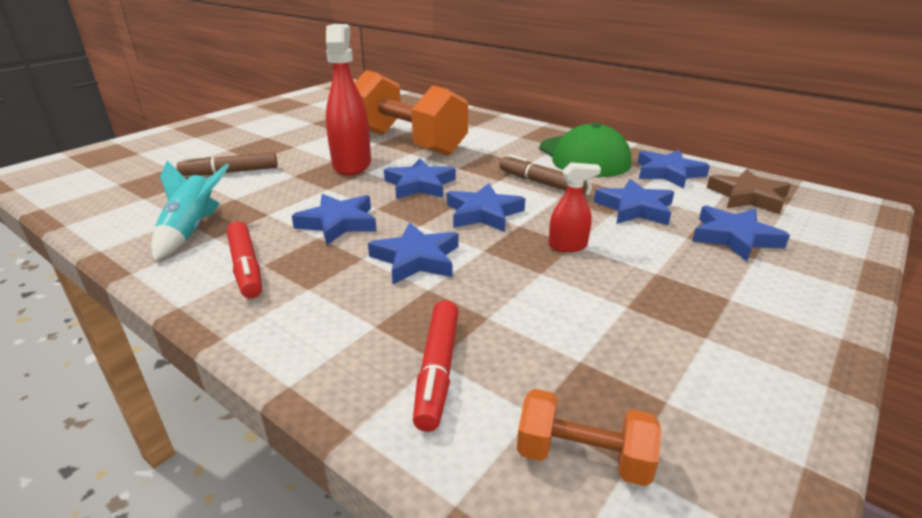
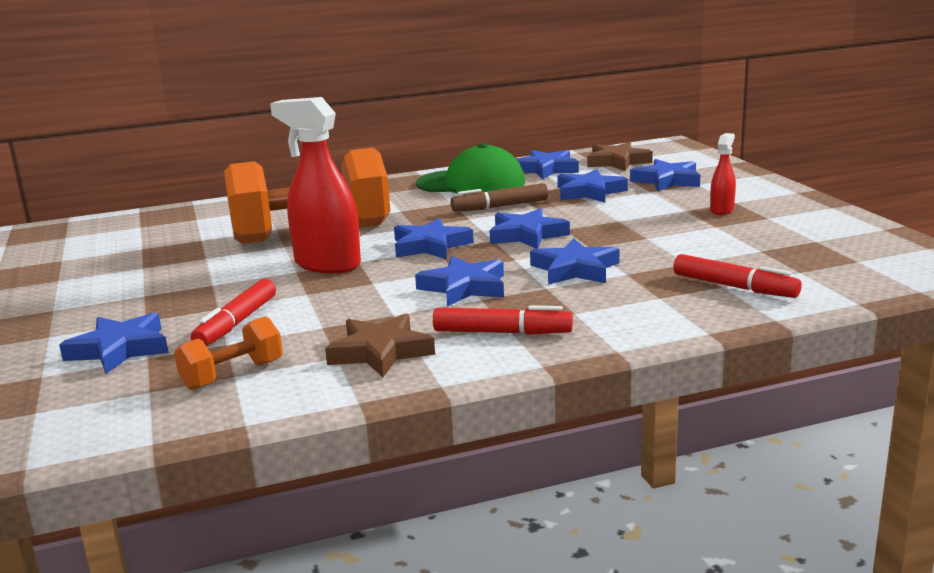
camera: 55 degrees left, 10 degrees down
turquoise rocket [151,161,230,261] -> brown star [325,314,435,377]
brown marker [177,152,278,176] -> red marker [191,279,276,346]
orange dumbbell [517,389,661,486] -> orange dumbbell moved to [174,316,283,390]
red spray bottle [549,162,601,252] -> red spray bottle moved to [710,133,736,215]
none -> blue star [59,313,168,374]

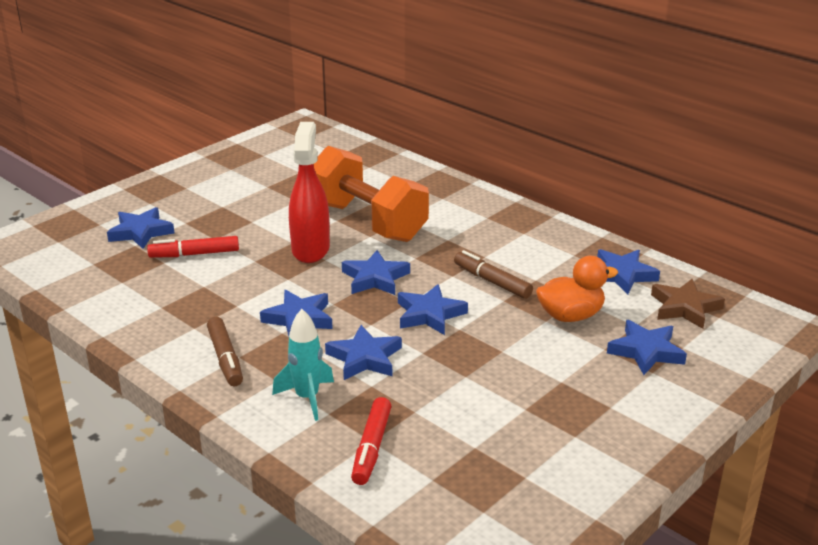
camera: 60 degrees right, 10 degrees up
orange dumbbell [174,316,283,390] -> none
brown star [325,314,435,377] -> none
green cap [416,143,525,195] -> none
red marker [433,305,573,335] -> brown marker [207,317,243,386]
blue star [557,169,628,203] -> orange duck [536,256,618,322]
red spray bottle [710,133,736,215] -> none
none -> turquoise rocket [272,309,334,421]

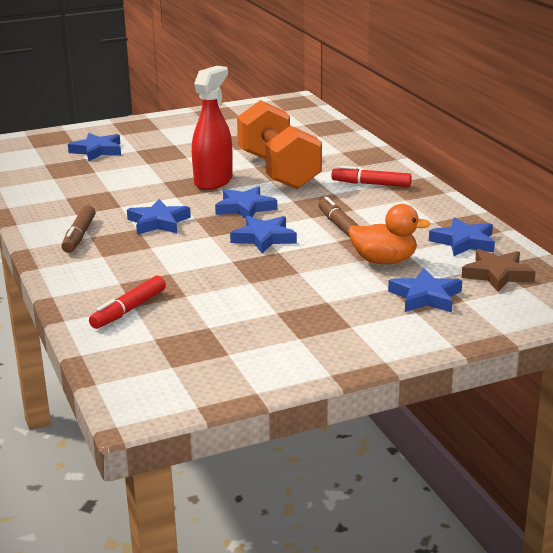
camera: 25 degrees right, 5 degrees down
red marker [147,236,239,258] -> red marker moved to [332,166,412,187]
turquoise rocket [272,309,334,421] -> none
blue star [325,325,402,380] -> none

